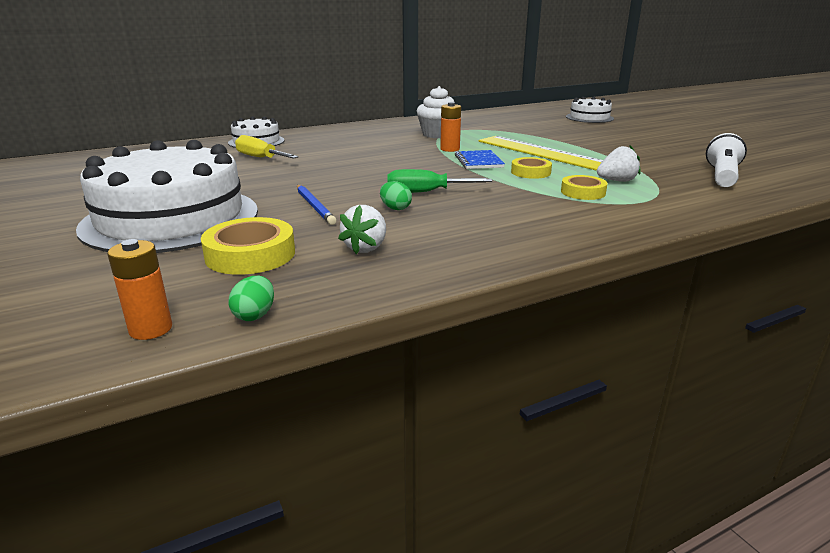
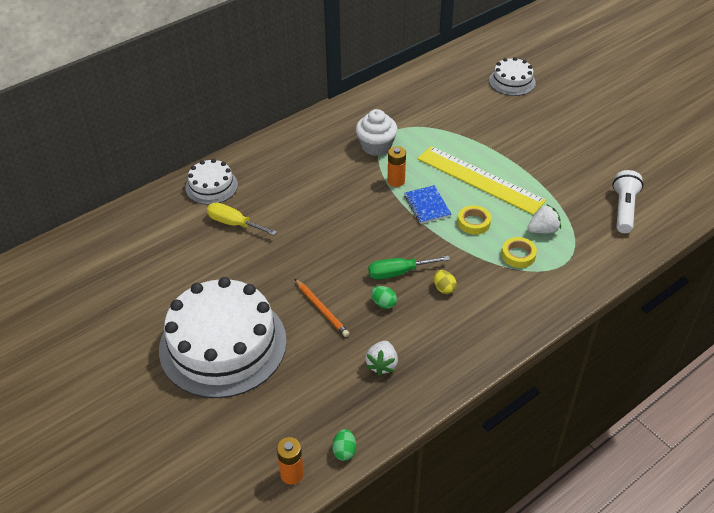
camera: 10 degrees left, 20 degrees up
yellow tape [201,217,295,275] -> none
blue pencil [297,185,336,225] -> orange pencil [295,279,350,337]
none -> yellow egg [434,270,457,294]

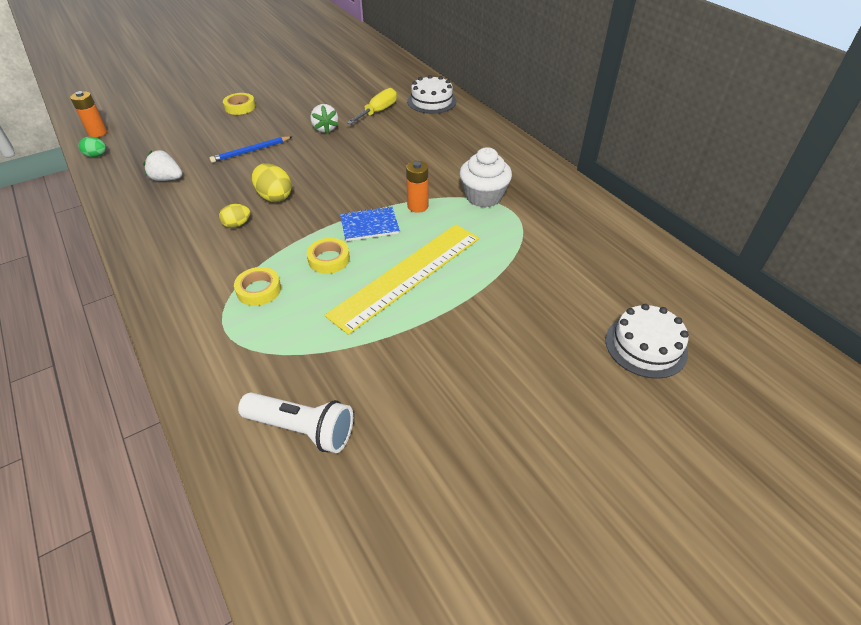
camera: 95 degrees right, 0 degrees up
white cake [159,277,287,398] -> yellow tape [223,93,255,115]
orange pencil [295,279,350,337] -> blue pencil [209,136,292,163]
green screwdriver [368,256,450,279] -> yellow egg [252,163,292,202]
green egg [371,286,397,309] -> none
white strawberry [528,205,561,233] -> white strawberry moved to [310,104,338,134]

